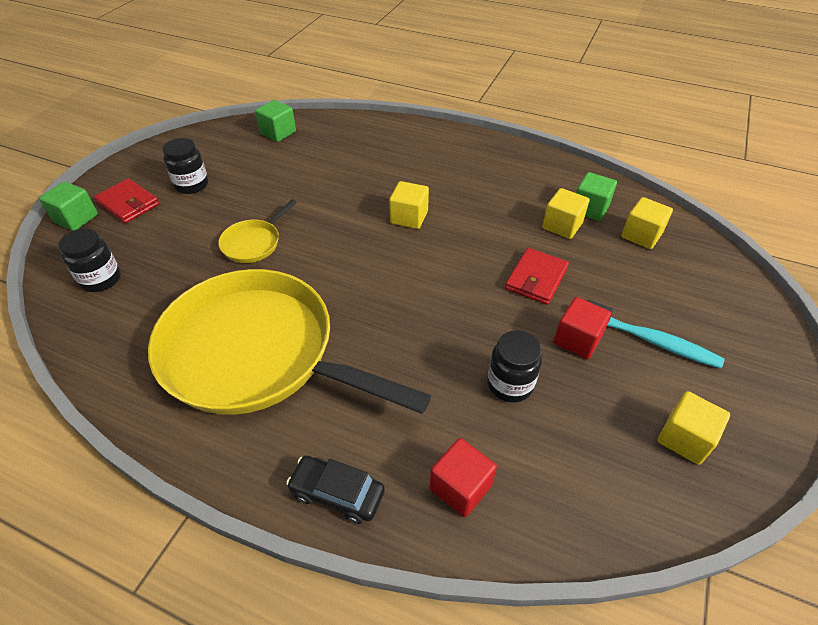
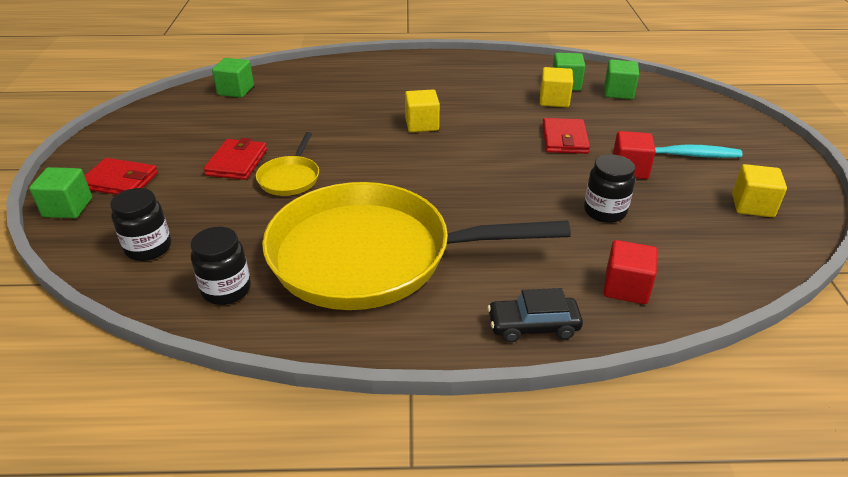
camera: 25 degrees left, 10 degrees down
black jar [162,138,208,194] -> black jar moved to [190,227,251,305]
yellow cube [621,197,673,249] -> green cube [604,60,639,99]
none -> red wallet [203,138,267,180]

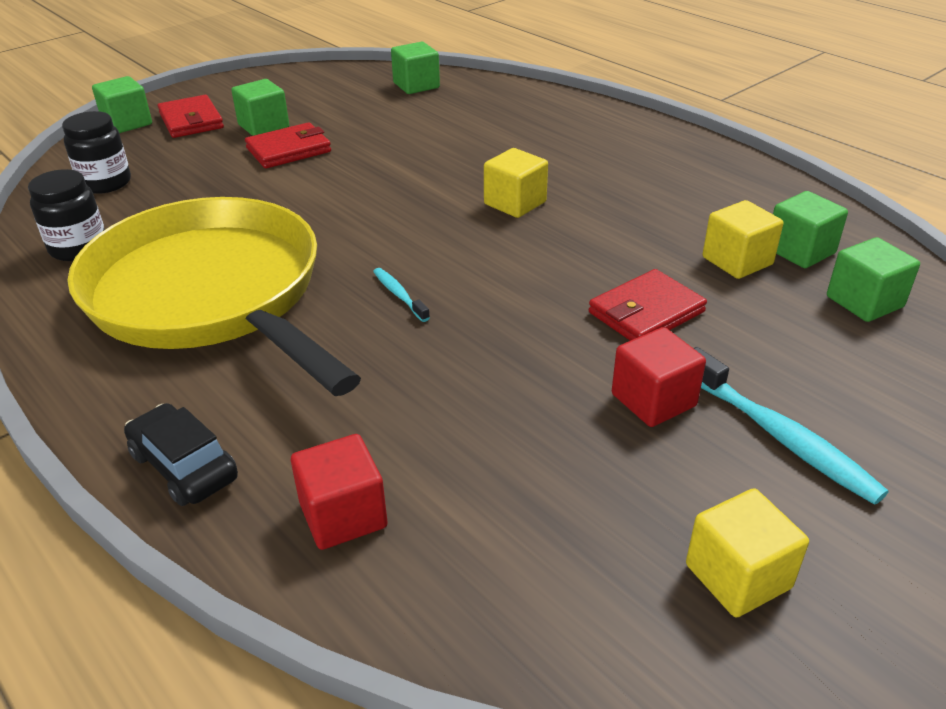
camera: 50 degrees right, 0 degrees up
yellow pan [256,132,319,196] -> none
black jar [584,154,635,223] -> none
none -> green cube [231,79,289,136]
none -> turquoise toothbrush [373,268,430,322]

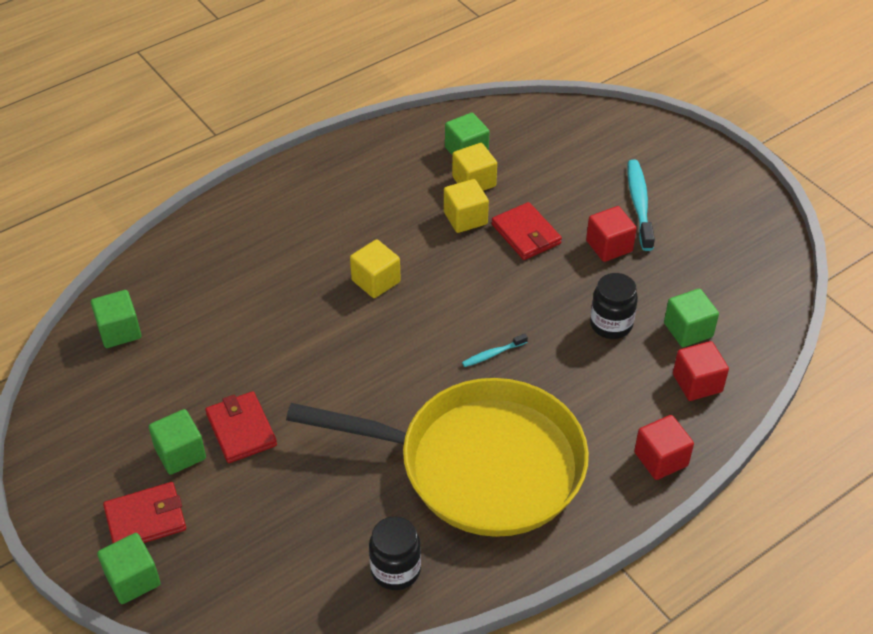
camera: 85 degrees left, 10 degrees up
black jar [62,111,131,194] -> black jar moved to [590,273,638,339]
yellow pan [68,197,361,396] -> yellow pan turned 135 degrees counterclockwise [286,378,589,537]
black car [124,403,238,506] -> red cube [634,415,694,480]
yellow cube [686,488,809,617] -> yellow cube moved to [444,179,489,233]
turquoise toothbrush [694,347,888,505] -> turquoise toothbrush turned 60 degrees counterclockwise [627,160,655,251]
green cube [827,237,920,322] -> green cube moved to [664,289,719,347]

